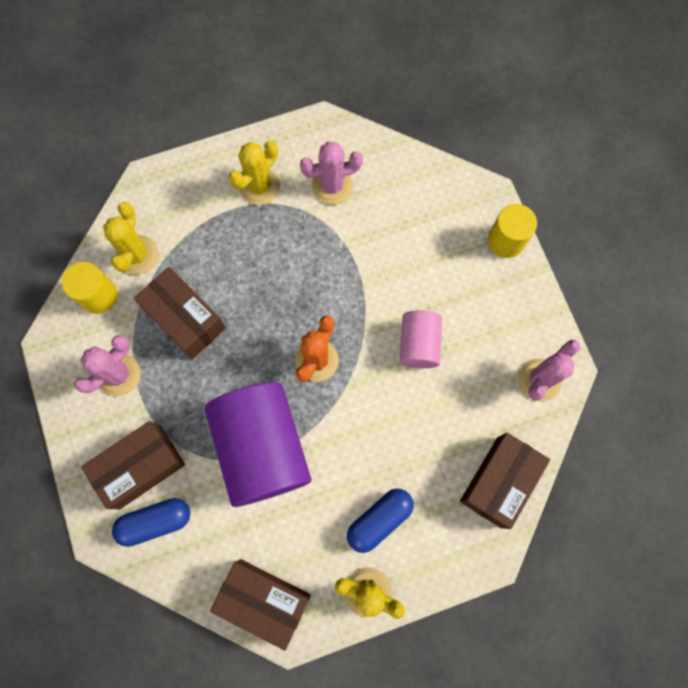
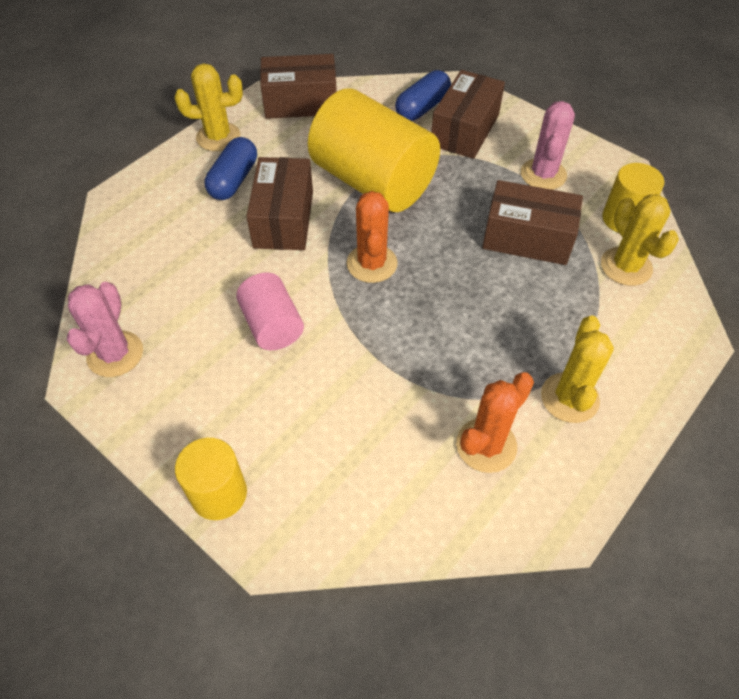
camera: 150 degrees right, 20 degrees down
purple cylinder [205,382,311,507] -> yellow cylinder [308,88,440,212]
pink cactus [300,142,363,205] -> orange cactus [456,372,534,473]
brown box [460,433,550,529] -> brown box moved to [246,157,313,250]

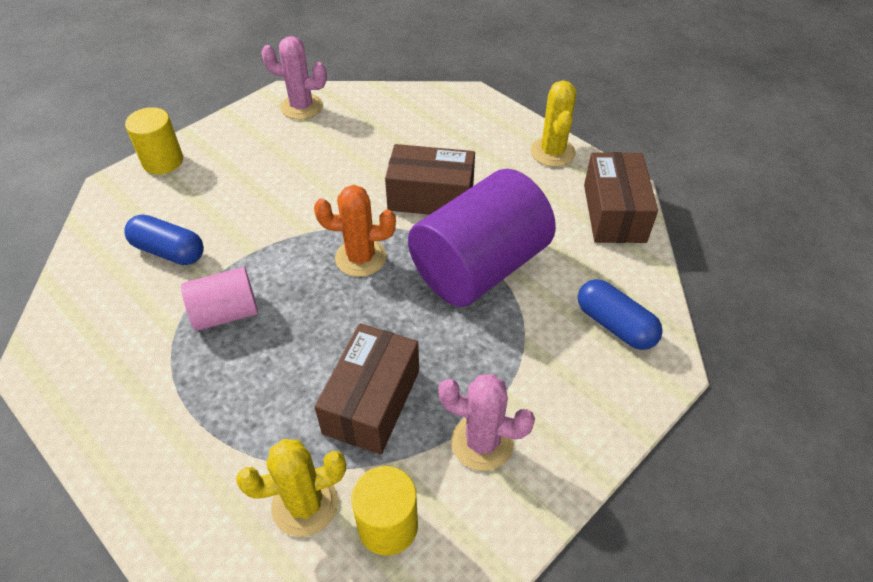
camera: 95 degrees right, 5 degrees down
blue capsule [205,137,257,200] -> blue capsule moved to [125,215,204,265]
pink cylinder [236,273,304,350] -> pink cylinder moved to [181,267,258,331]
yellow cylinder [308,88,440,212] -> purple cylinder [408,169,556,307]
brown box [431,70,505,159] -> none
orange cactus [456,372,534,473] -> none
yellow cactus [541,315,614,423] -> none

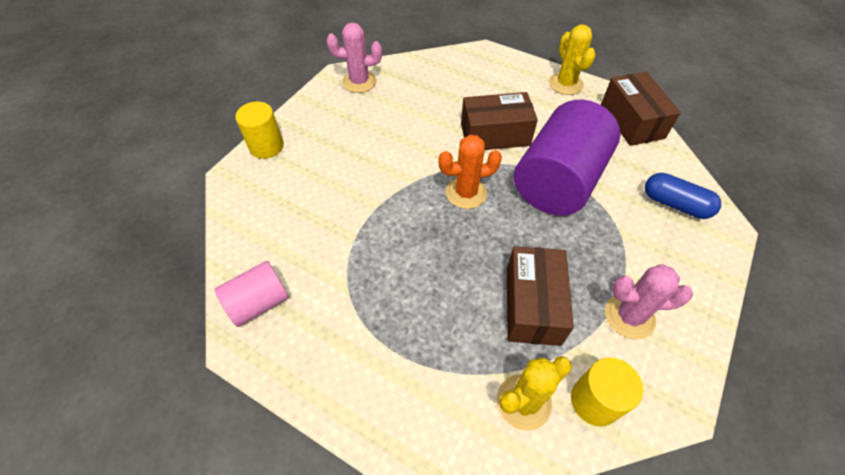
camera: 15 degrees left, 5 degrees up
blue capsule [125,215,204,265] -> none
pink cylinder [181,267,258,331] -> pink cylinder moved to [215,261,289,327]

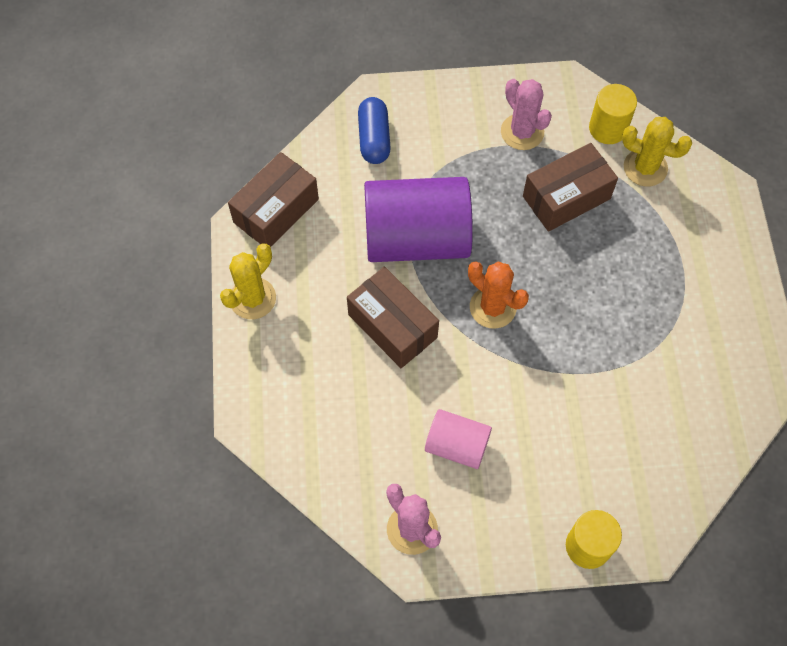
camera: 125 degrees left, 10 degrees up
pink cylinder [215,261,289,327] -> pink cylinder moved to [425,409,492,469]

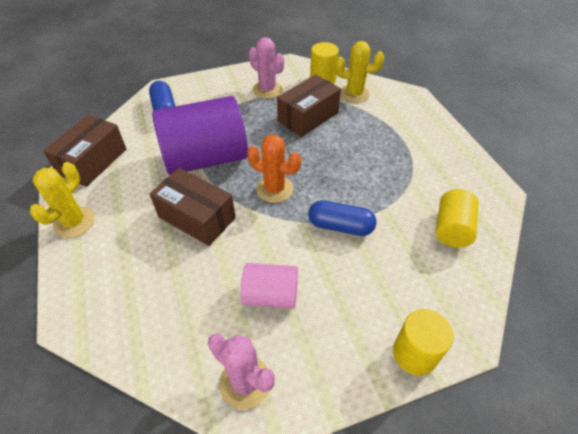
camera: 15 degrees left, 15 degrees down
none -> blue capsule [308,200,377,236]
none -> yellow cylinder [436,189,479,247]

